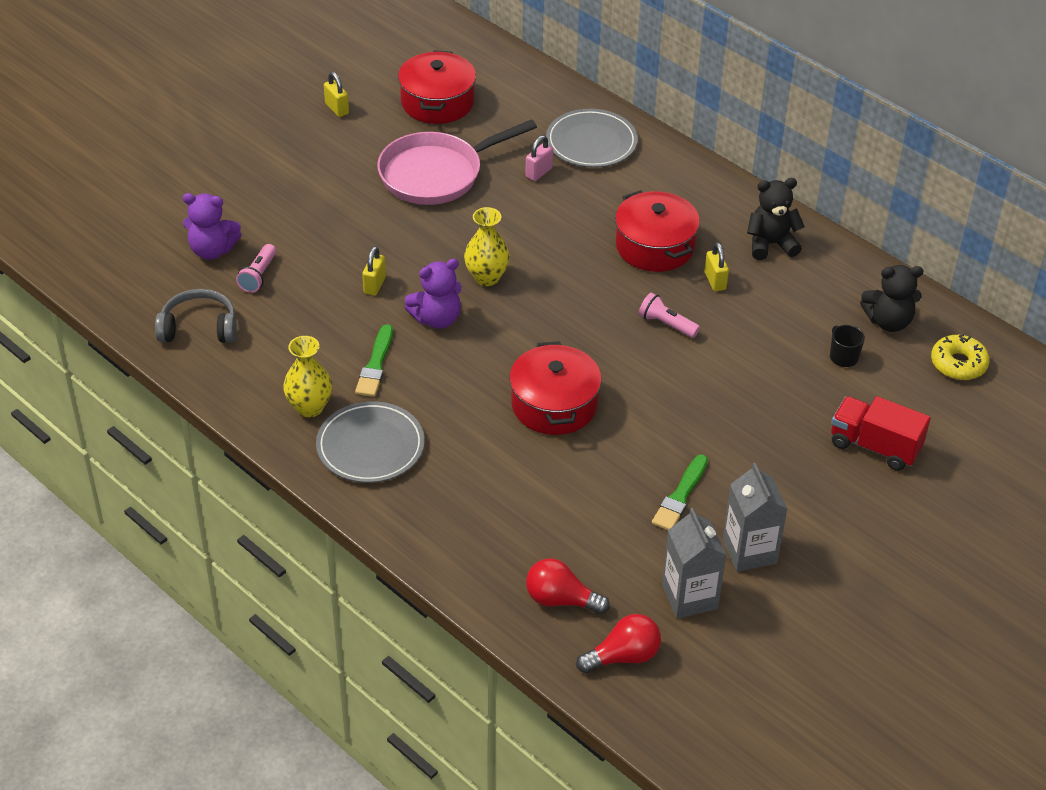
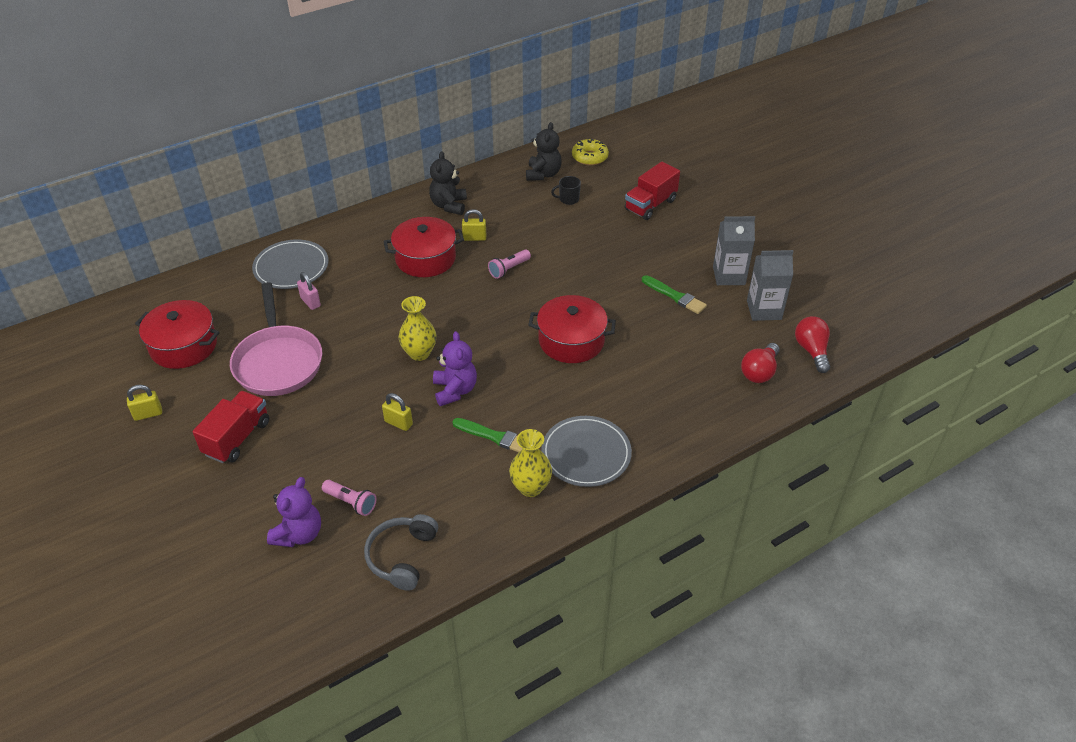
camera: 75 degrees left, 0 degrees up
none -> red truck [193,391,269,463]

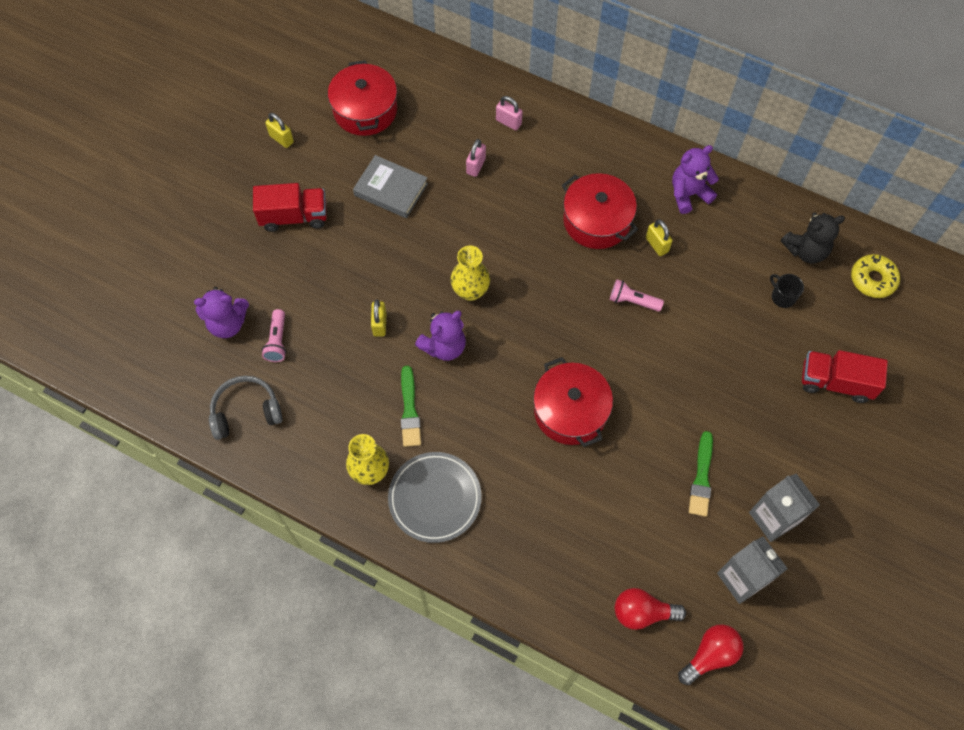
camera: 60 degrees right, 20 degrees up
pink pan [230,282,322,396] -> grey book [353,155,428,218]
grey plate [252,239,328,289] -> pink padlock [496,96,523,130]
black teddy bear [429,151,467,215] -> purple teddy bear [672,145,719,214]

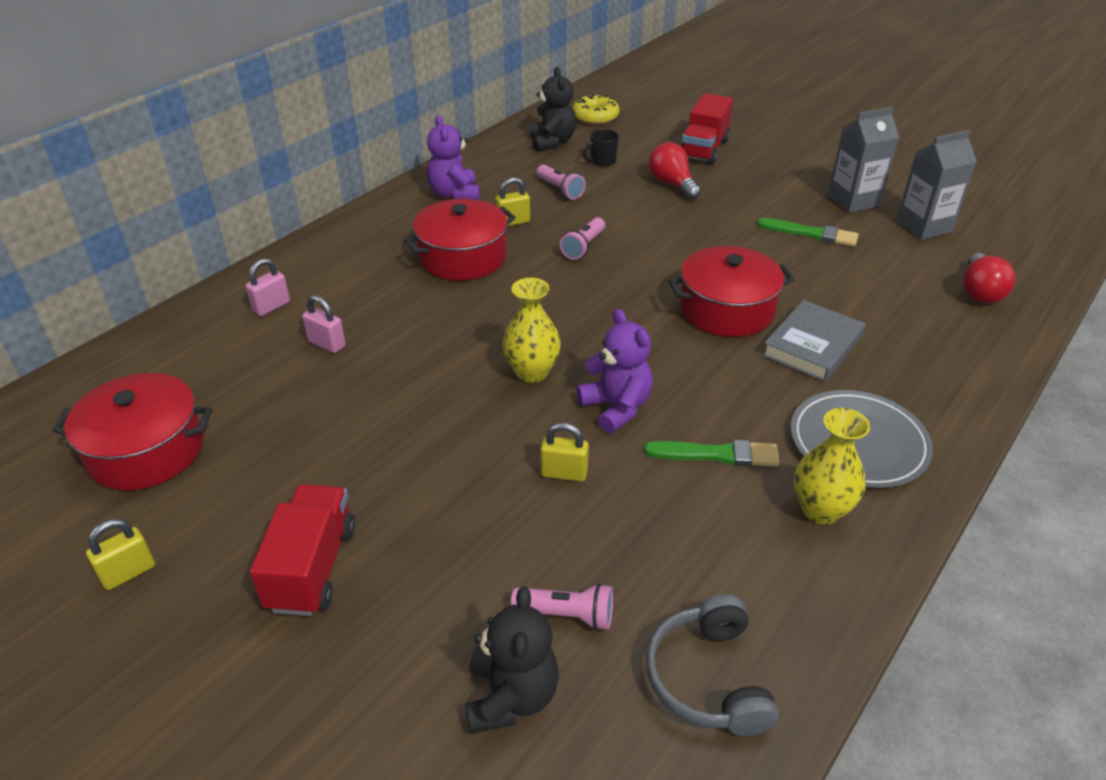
camera: 80 degrees left, 25 degrees down
purple teddy bear [194,287,249,338] -> black teddy bear [465,586,559,734]
grey book [353,155,428,218] -> grey book moved to [762,300,865,382]
red light bulb [678,624,744,685] -> red light bulb moved to [649,142,701,200]
none -> pink flashlight [537,165,586,199]

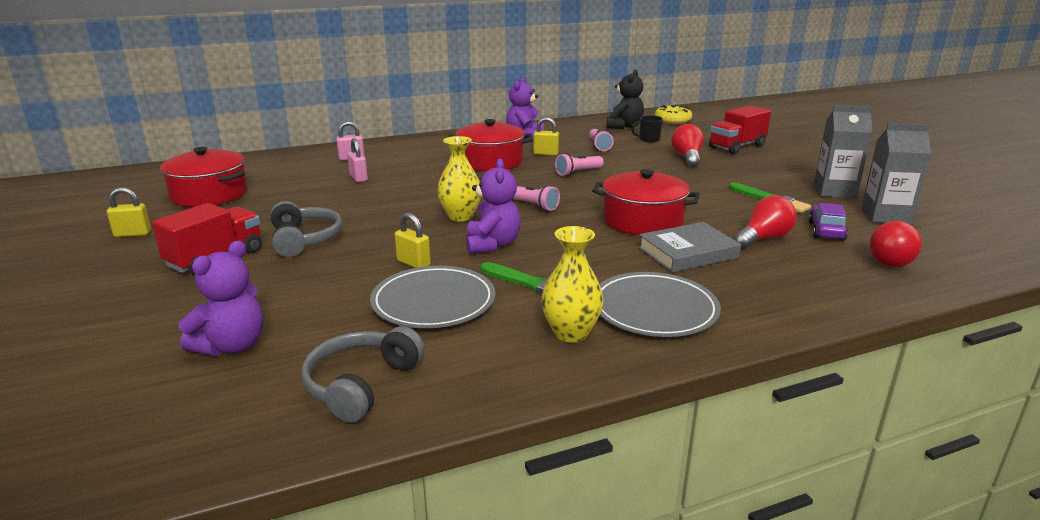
camera: 30 degrees right, 15 degrees down
black teddy bear [465,586,559,734] -> purple teddy bear [179,241,263,356]
pink flashlight [511,583,613,631] -> pink flashlight moved to [513,185,560,211]
none -> grey headphones [271,201,342,257]
none -> grey plate [370,266,496,328]
none -> red light bulb [733,196,797,249]
none -> purple car [808,203,848,241]

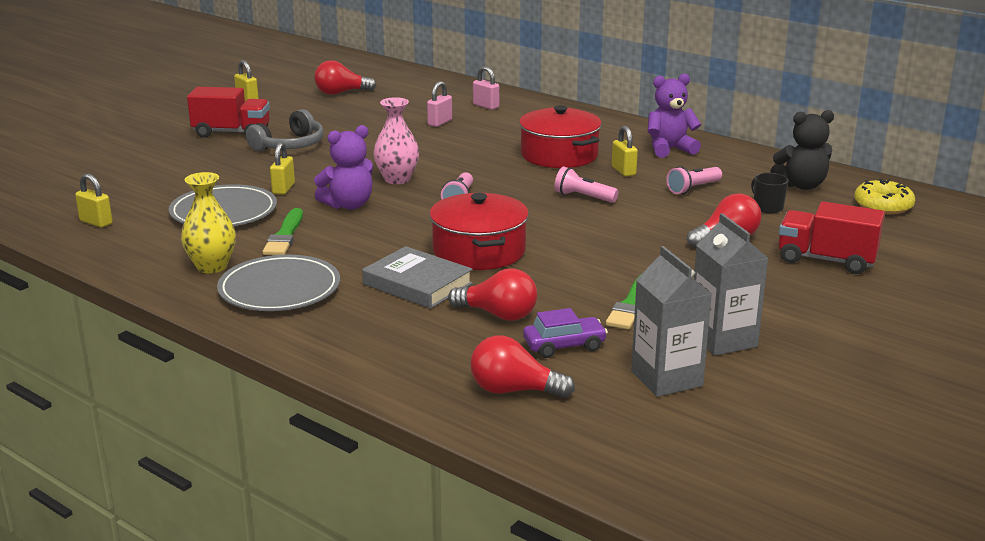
camera: 60 degrees right, 0 degrees up
red pot [160,147,248,207] -> red light bulb [314,60,376,95]
purple teddy bear [179,241,263,356] -> none
grey headphones [302,326,425,423] -> yellow padlock [75,173,112,228]
yellow vase [437,136,481,221] -> pink vase [374,97,419,184]

